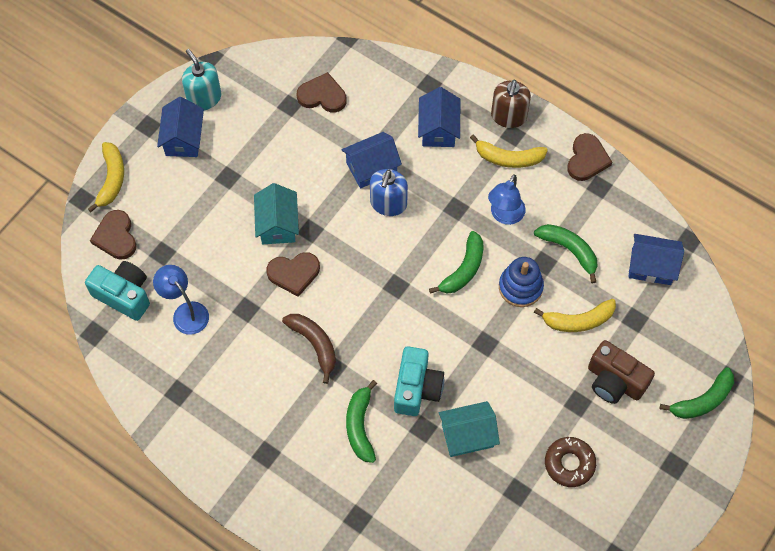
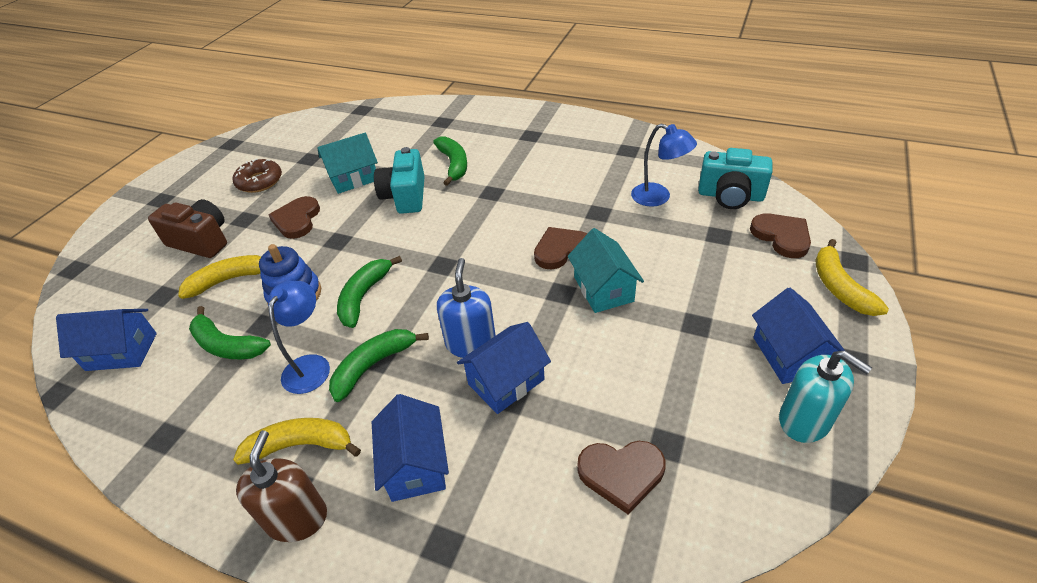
camera: 170 degrees right, 20 degrees down
brown banana [282,314,336,384] -> none
brown heart [567,133,612,181] -> brown heart moved to [269,196,320,239]
green banana [660,367,734,419] -> green banana moved to [329,329,429,402]

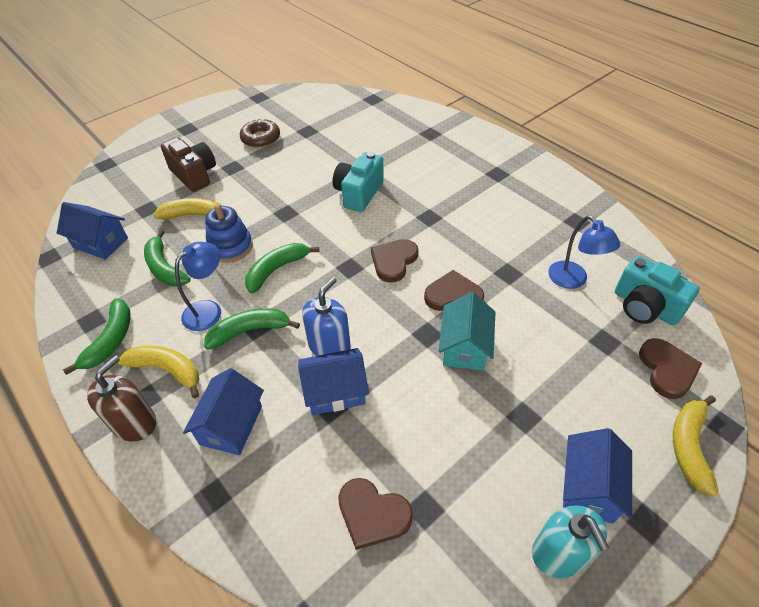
camera: 25 degrees right, 5 degrees up
brown heart [269,196,320,239] -> brown heart moved to [371,239,418,283]
turquoise house [317,133,378,194] -> none
green banana [433,137,467,186] -> green banana moved to [63,298,131,375]

